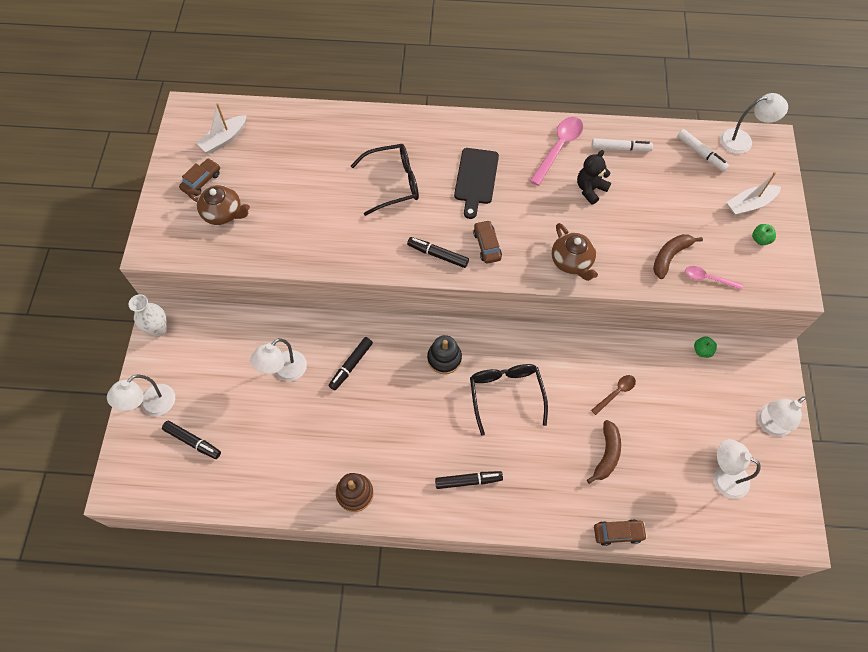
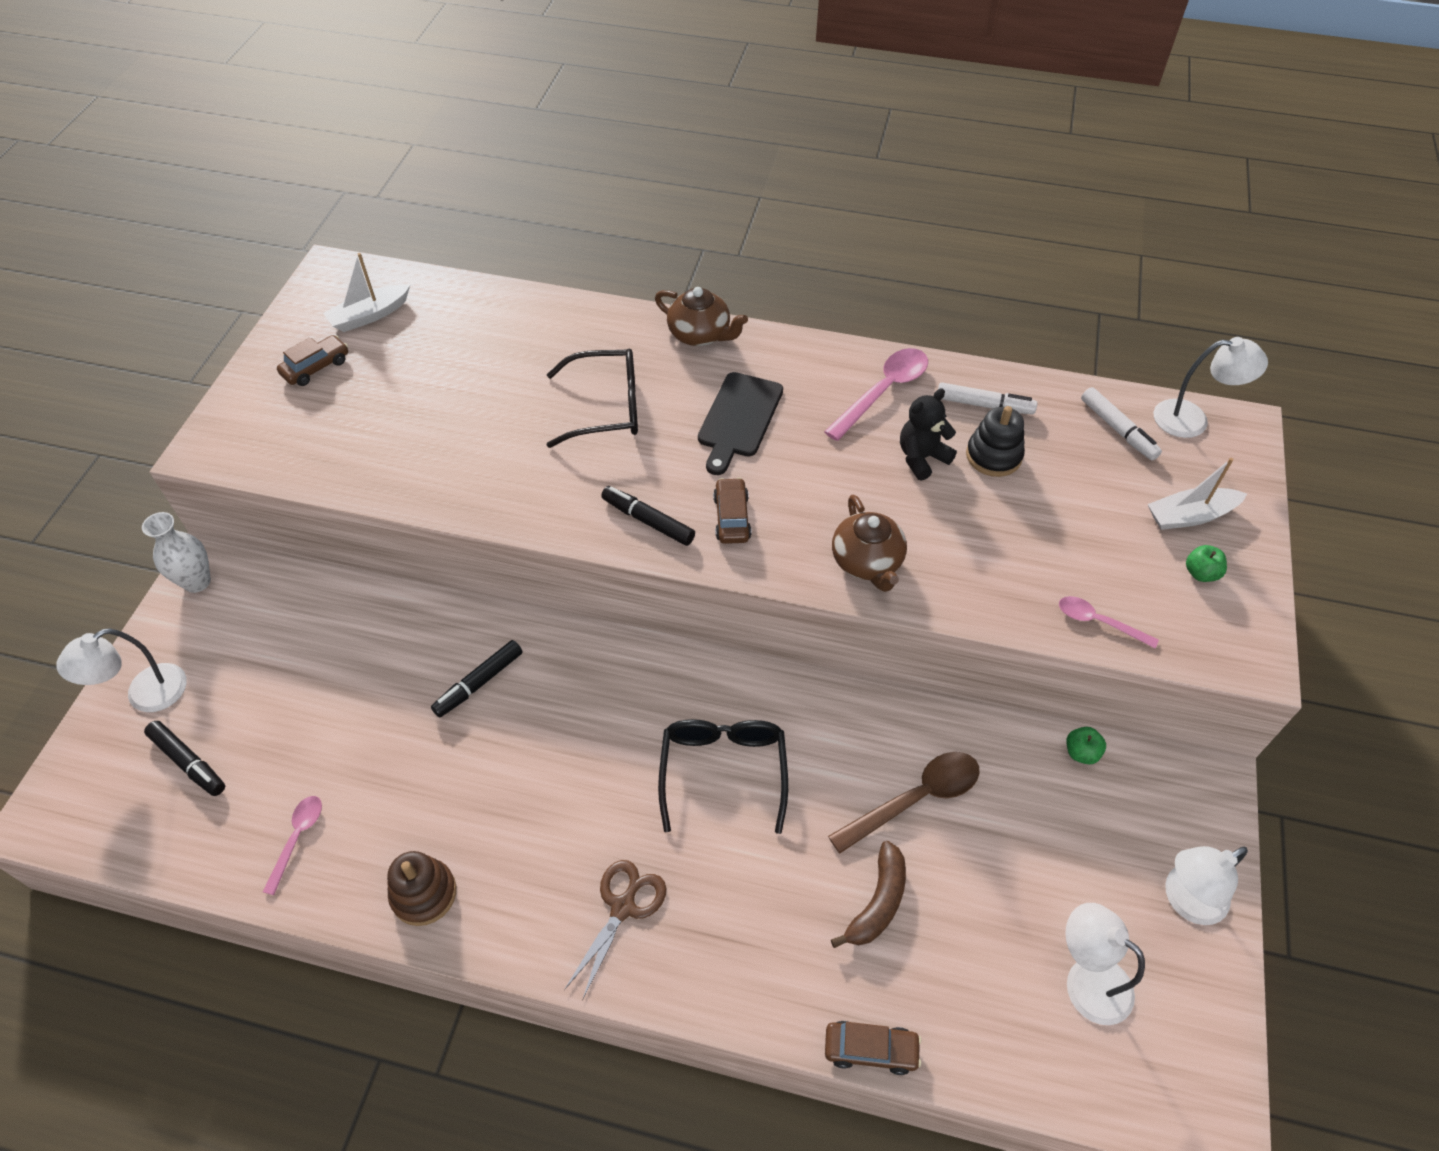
camera: 10 degrees right, 10 degrees down
brown teapot [187,185,250,225] -> brown teapot moved to [655,287,748,346]
white lamp [250,338,307,381] -> none
black stacking toy [427,335,462,374] -> black stacking toy moved to [966,406,1025,477]
black marker [435,471,503,489] -> brown scissors [564,860,666,1001]
brown spoon [591,375,636,415] -> brown spoon [828,752,980,854], size x1.71
brown banana [653,234,703,279] -> none
none -> pink spoon [263,796,322,895]

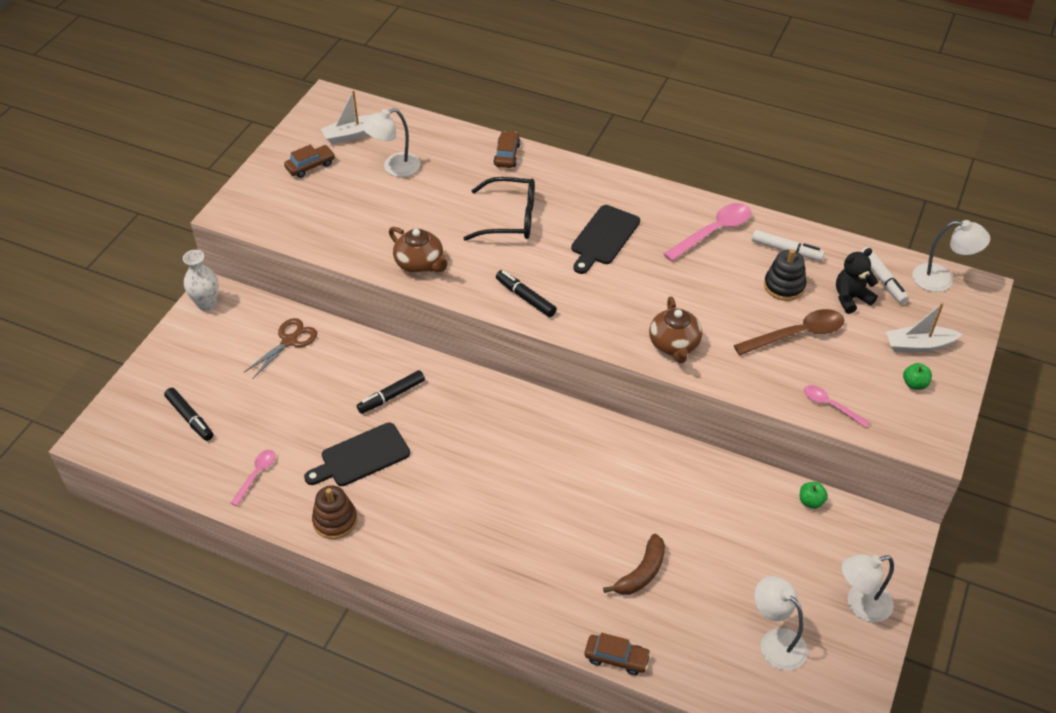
camera: 10 degrees right, 5 degrees down
white lamp [56,628,187,712] -> white lamp moved to [362,108,420,177]
brown scissors [564,860,666,1001] -> brown scissors moved to [244,318,317,379]
brown teapot [655,287,748,346] -> brown teapot moved to [389,227,450,274]
black glasses [658,719,788,834] -> none
brown car [713,478,752,544] -> brown car moved to [494,131,521,168]
brown spoon [828,752,980,854] -> brown spoon moved to [734,309,844,355]
black teddy bear [900,388,957,481] -> black teddy bear moved to [836,248,878,314]
none -> black cutting board [304,422,410,486]

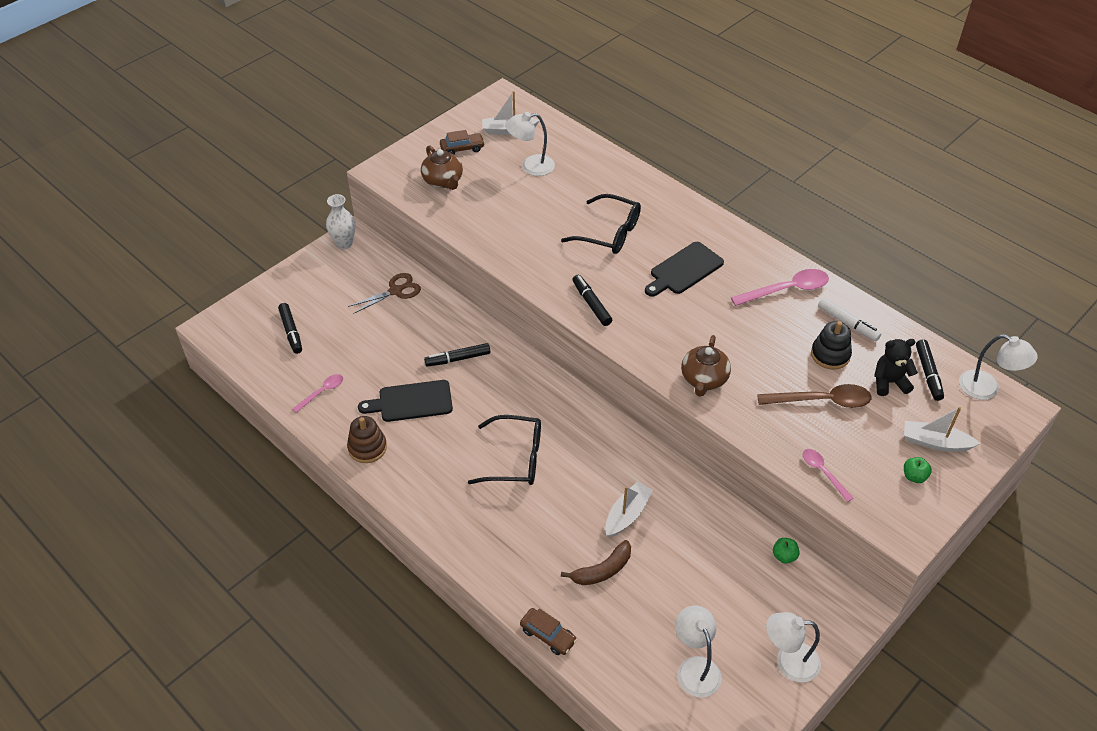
camera: 20 degrees right, 0 degrees up
brown teapot [389,227,450,274] -> brown teapot moved to [421,145,463,190]
brown car [494,131,521,168] -> none
white marker [861,247,909,304] -> black marker [916,339,944,401]
none -> black glasses [468,415,541,485]
none -> white boat [605,481,653,537]

